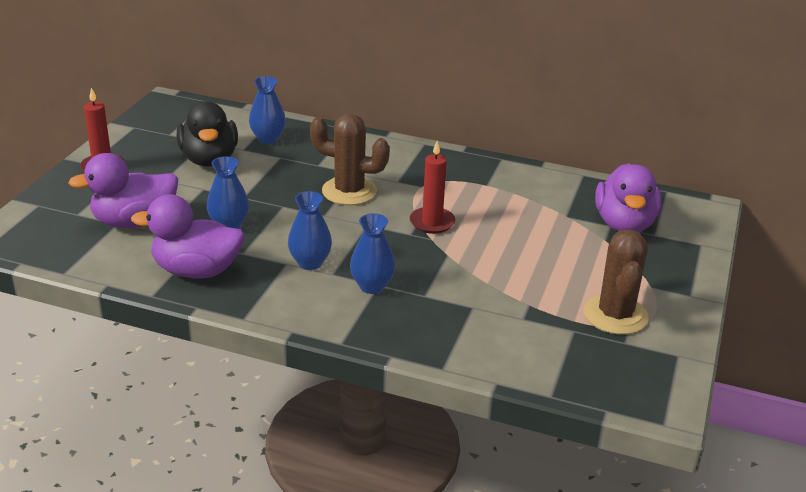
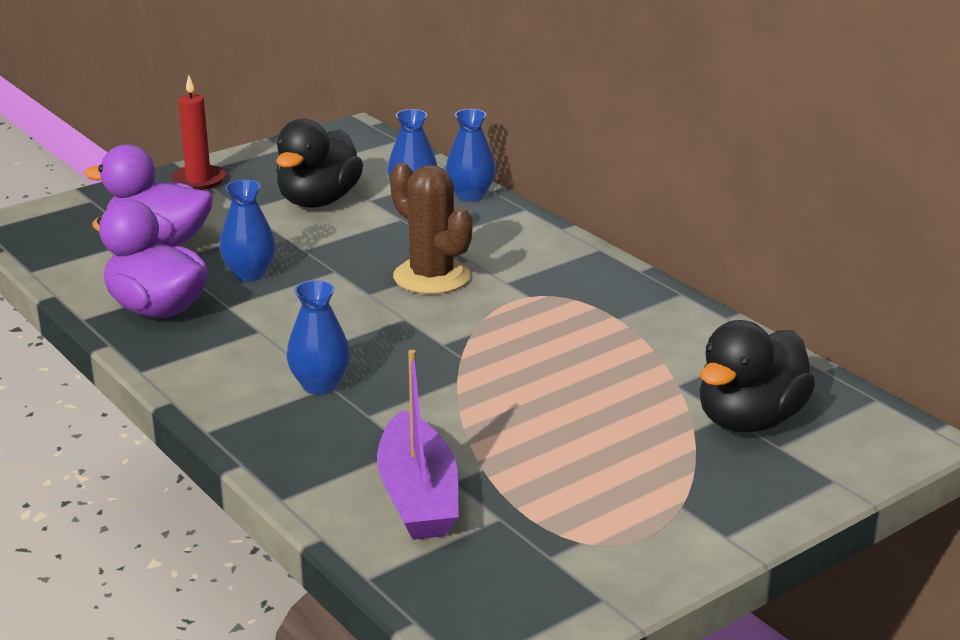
camera: 35 degrees right, 5 degrees down
blue vase [288,191,332,270] -> blue vase moved to [446,109,496,202]
red candle [410,141,456,234] -> none
brown cactus [584,229,649,335] -> none
purple duck [595,163,662,232] -> black duck [699,320,815,432]
none -> purple boat [377,350,459,540]

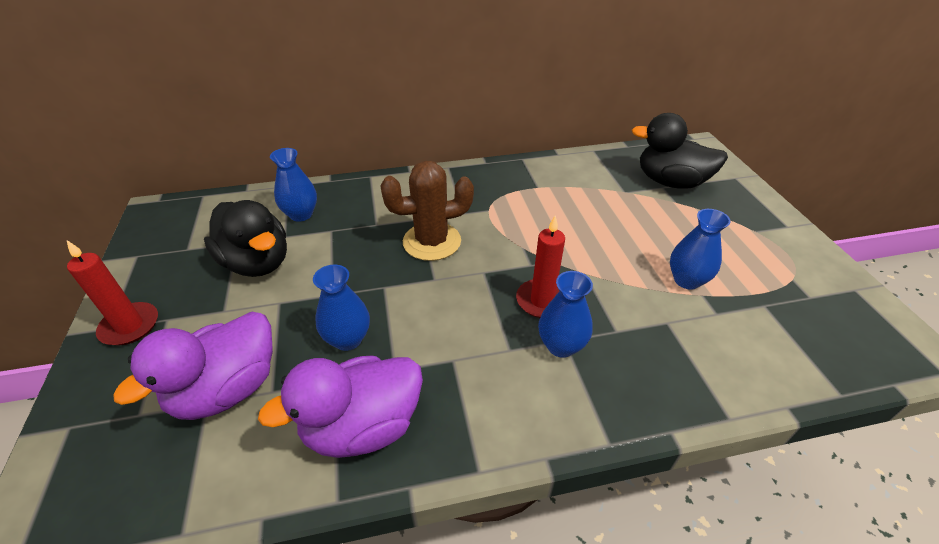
camera: 65 degrees left, 15 degrees up
purple boat [377,350,459,540] -> none
blue vase [446,109,496,202] -> blue vase moved to [670,209,731,289]
black duck [699,320,815,432] -> black duck turned 135 degrees clockwise [632,113,728,189]
none -> red candle [516,216,565,318]

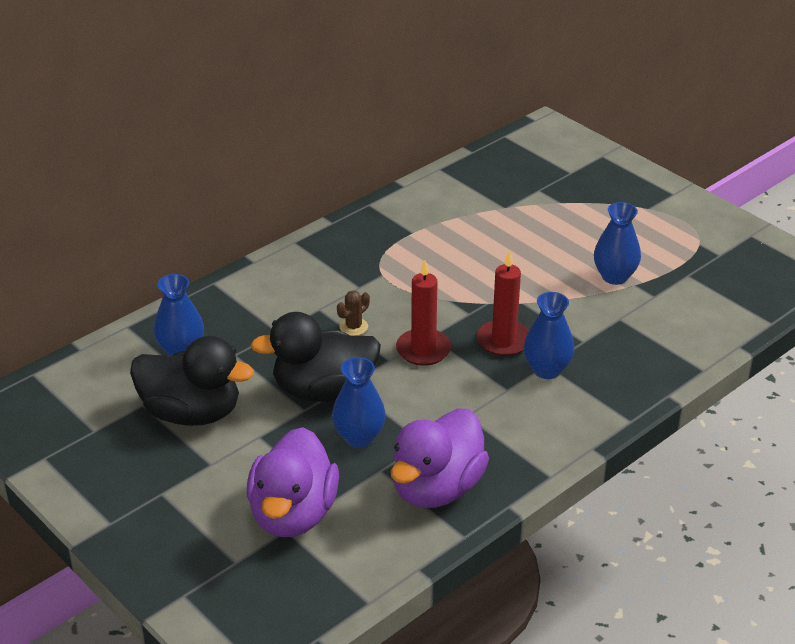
camera: 30 degrees left, 5 degrees down
red candle [67,240,158,346] -> red candle moved to [396,260,451,366]
brown cactus [380,161,474,261] -> brown cactus [337,290,370,336], size x0.42
black duck [632,113,728,189] -> black duck moved to [251,312,381,402]

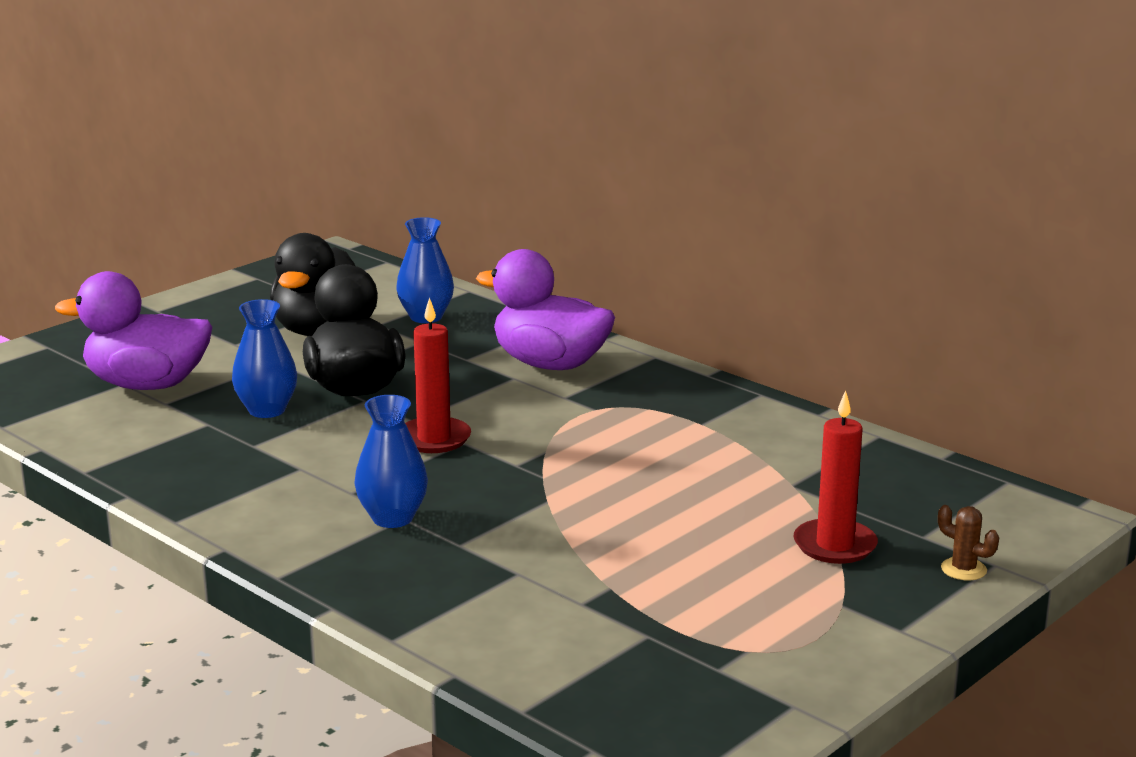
camera: 85 degrees right, 15 degrees down
brown cactus [337,290,370,336] -> brown cactus moved to [938,505,999,581]
purple duck [391,409,489,508] -> purple duck moved to [476,249,615,370]
red candle [477,251,529,356] -> red candle moved to [794,391,878,564]
blue vase [594,202,641,285] -> none

